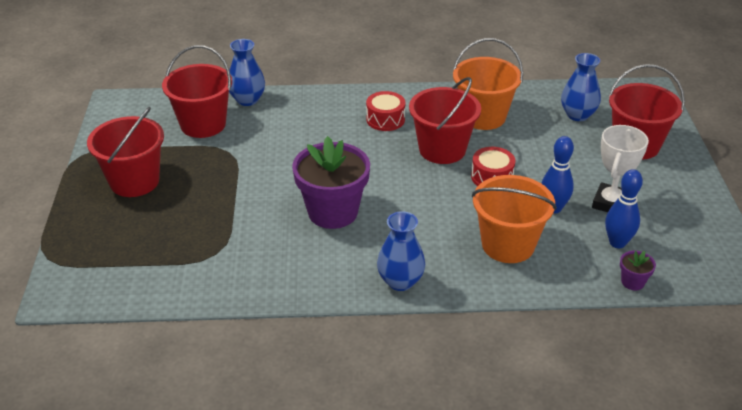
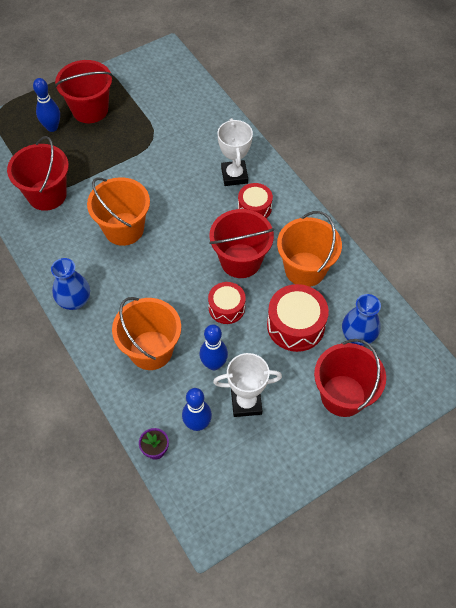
camera: 60 degrees right, 20 degrees up
red bucket [162,45,232,138] -> red bucket moved to [7,136,69,211]
blue vase [229,39,265,106] -> none
purple flower pot [292,136,370,229] -> orange bucket [87,177,150,246]
none -> blue bowling pin [33,78,60,132]
none -> white trophy [217,118,253,186]
none -> red drum [267,284,329,352]

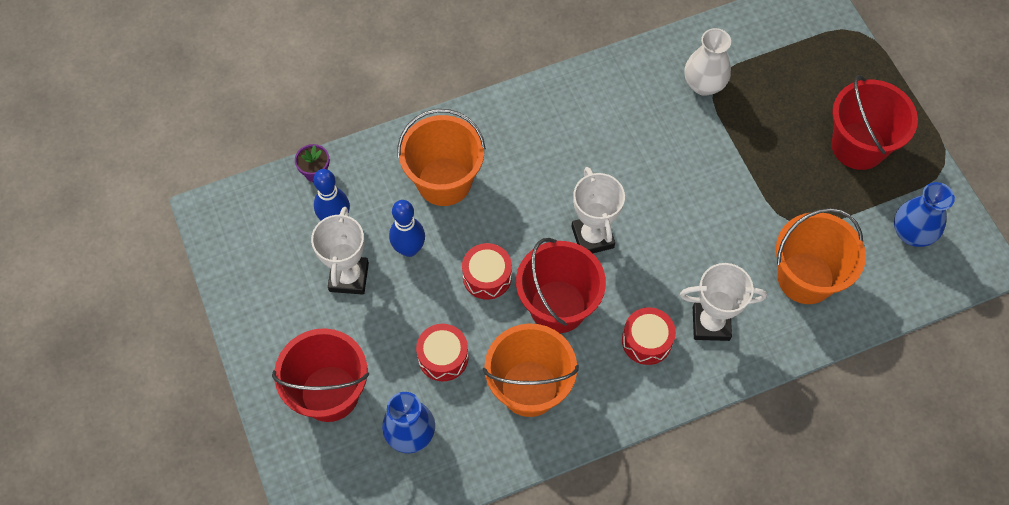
camera: 100 degrees right, 5 degrees up
red bucket [7,136,69,211] -> white vase [684,28,731,96]
blue bowling pin [33,78,60,132] -> none
blue vase [51,258,90,310] -> blue vase moved to [894,182,955,247]
orange bucket [87,177,150,246] -> orange bucket moved to [776,208,866,304]
red drum [267,284,329,352] -> red drum [416,324,469,381], size x0.64
none -> white trophy [571,167,625,253]

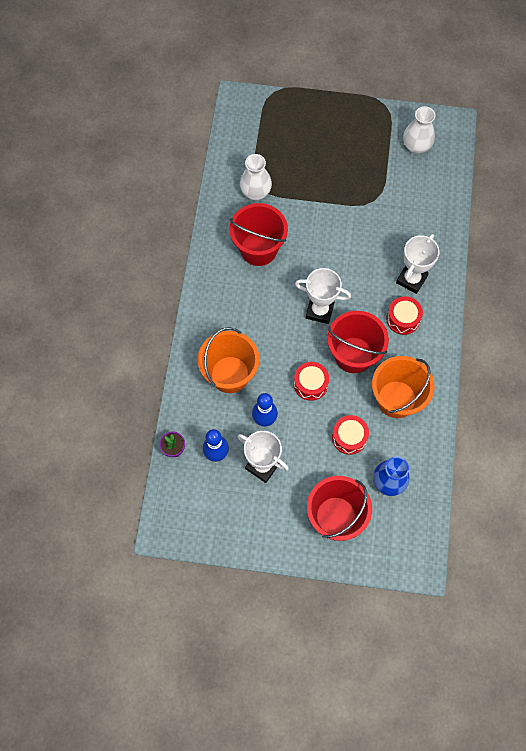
camera: 60 degrees left, 5 degrees up
orange bucket [776,208,866,304] -> none
red bucket [832,75,918,170] -> red bucket moved to [229,203,288,266]
blue vase [894,182,955,247] -> white vase [403,106,435,154]

